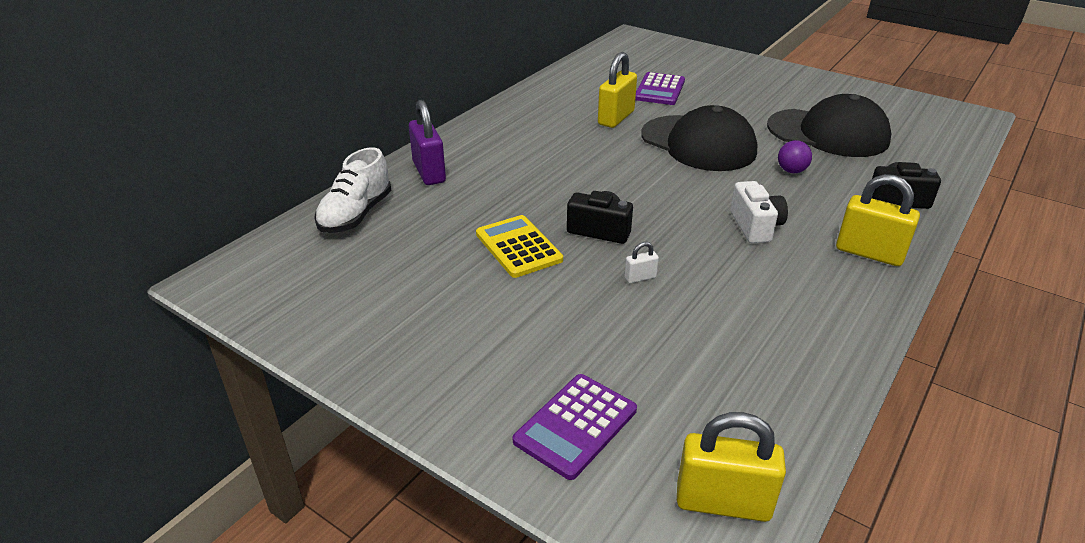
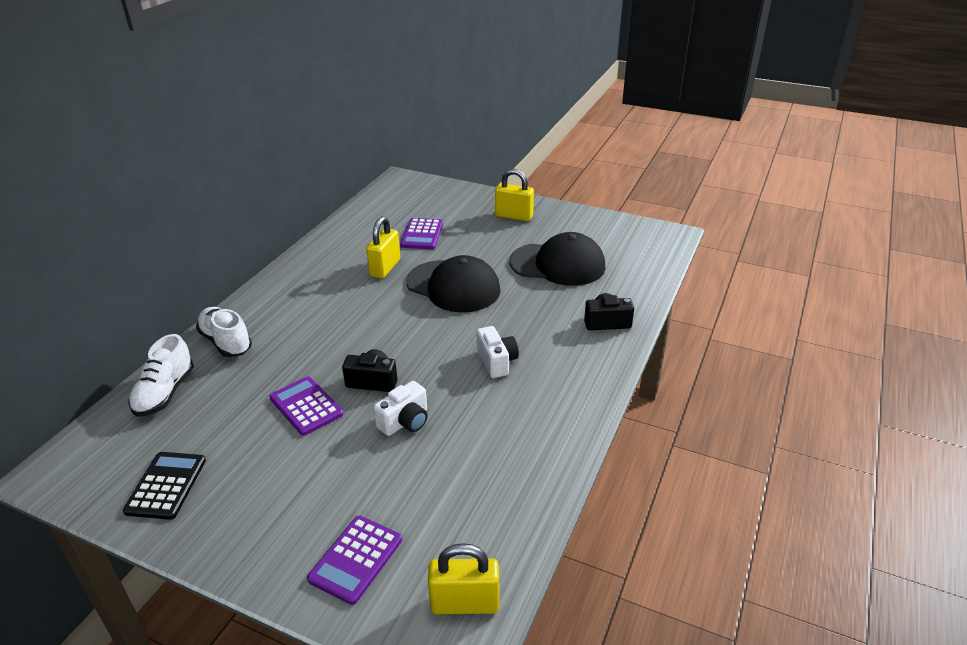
camera: 10 degrees left, 0 degrees up
purple padlock [409,100,446,185] -> white shoe [196,307,252,357]
yellow calculator [476,215,563,278] -> purple calculator [270,376,343,436]
white padlock [625,242,659,283] -> white camera [373,381,428,436]
purple ball [778,140,812,173] -> none
yellow padlock [836,174,920,266] -> yellow padlock moved to [495,169,534,221]
none -> black calculator [123,452,206,520]

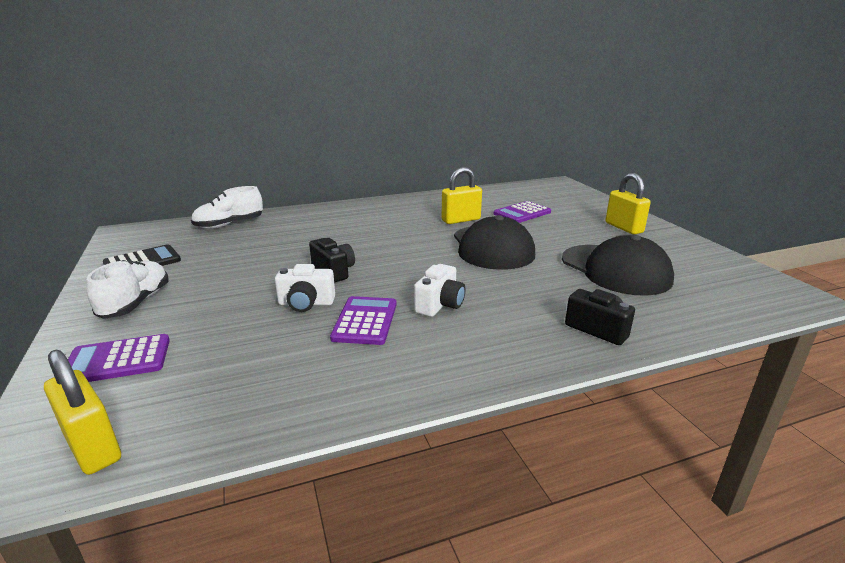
camera: 45 degrees right, 10 degrees down
white shoe [196,307,252,357] -> white shoe moved to [87,260,169,319]
purple calculator [270,376,343,436] -> purple calculator moved to [330,296,396,345]

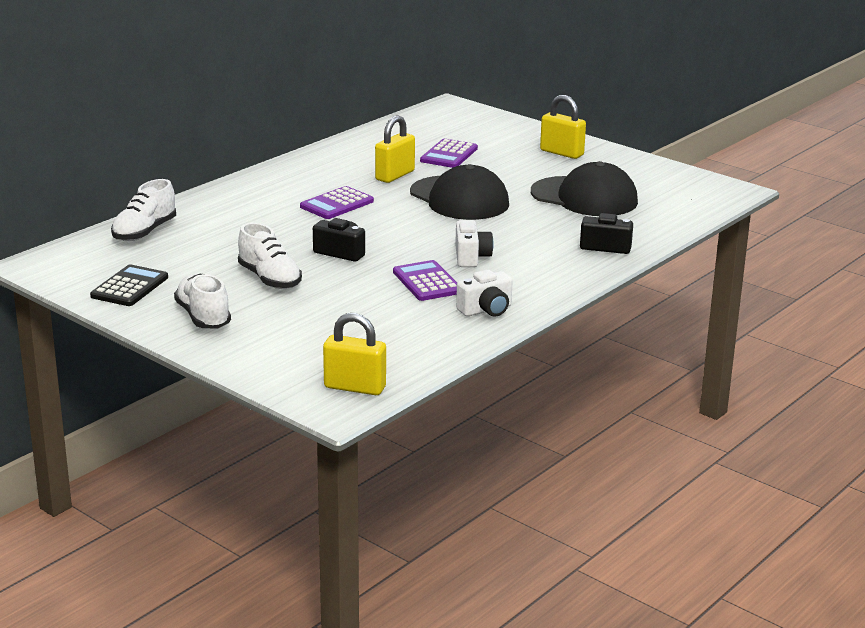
camera: 30 degrees left, 0 degrees up
purple calculator [68,334,170,382] -> purple calculator moved to [300,186,374,219]
white camera [275,264,335,312] -> white camera moved to [456,269,513,317]
none -> white shoe [238,223,302,289]

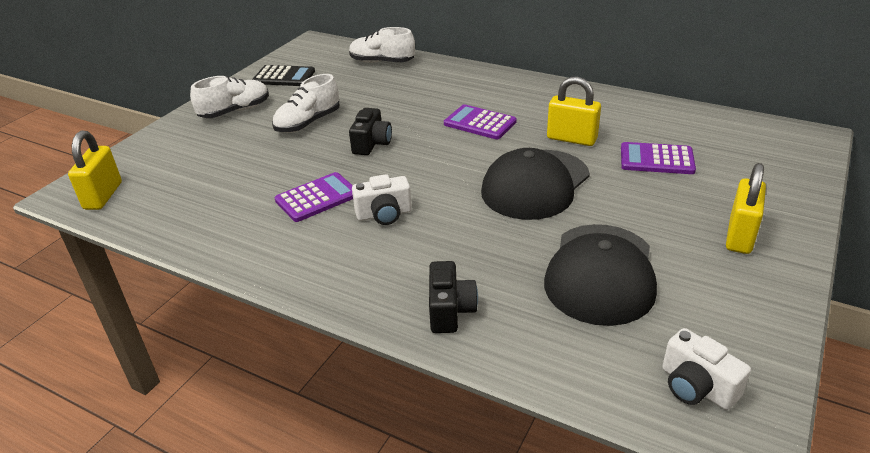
camera: 80 degrees right, 10 degrees up
white camera [456,269,513,317] -> white camera moved to [662,328,751,410]

